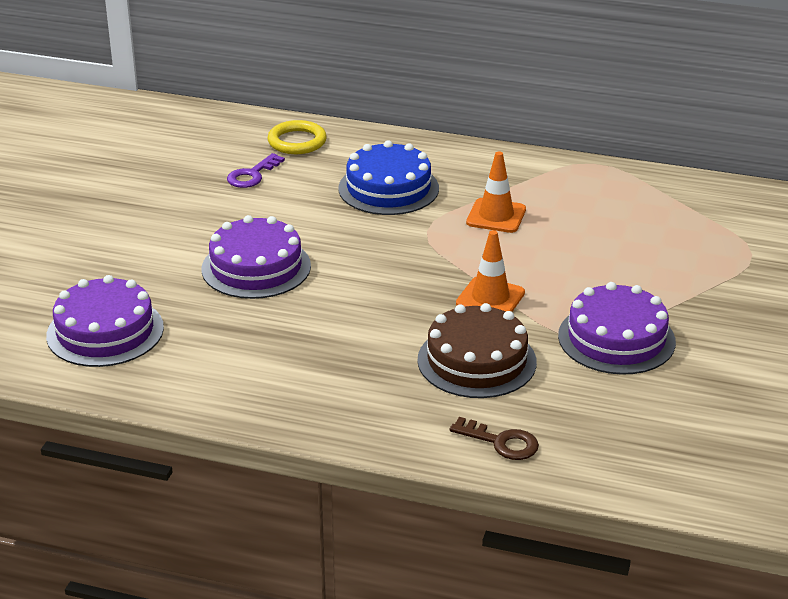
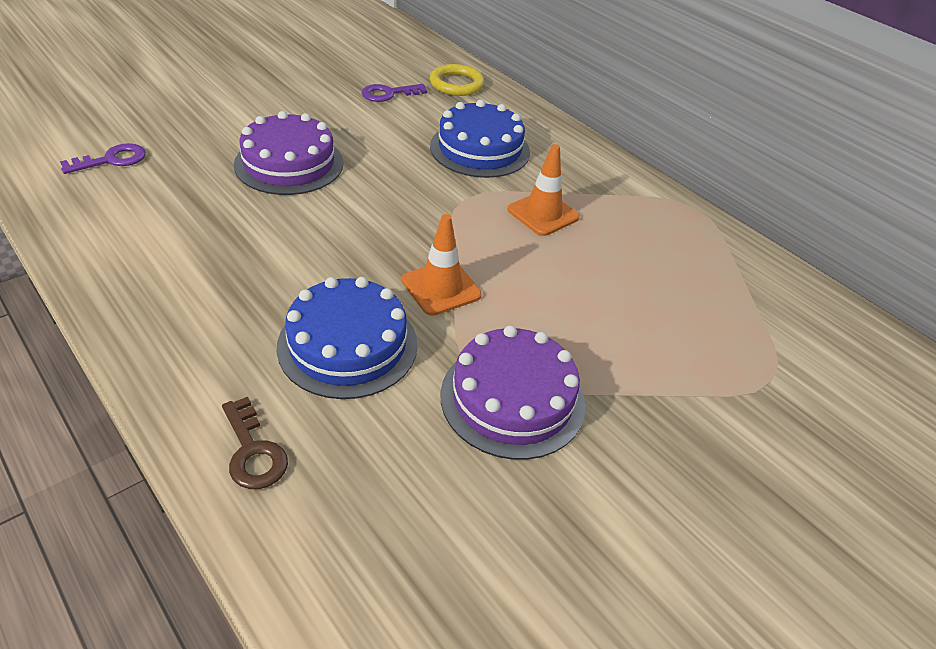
camera: 30 degrees right, 10 degrees up
purple cake [46,275,164,367] -> purple key [60,143,146,174]
brown cake [418,303,537,398] -> blue cake [277,277,418,399]

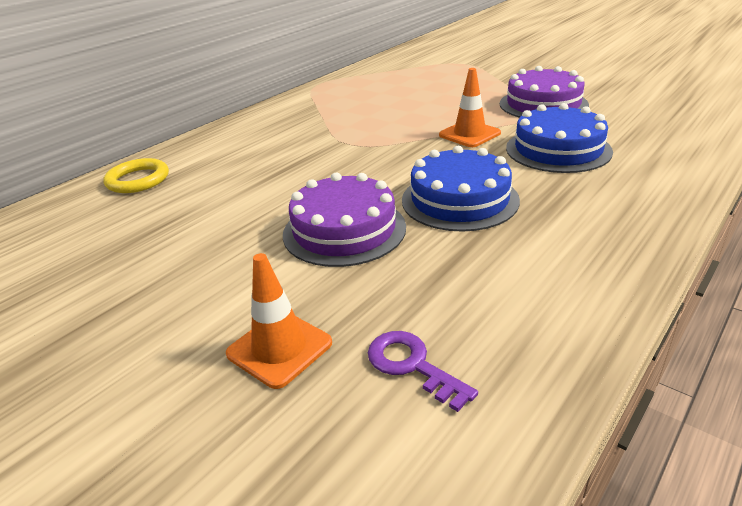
camera: 95 degrees left, 10 degrees down
brown key [222,397,288,489] -> none
purple key [361,84,427,102] -> none
blue cake [430,100,530,178] -> blue cake moved to [402,146,520,232]
orange traffic cone [507,144,580,236] -> orange traffic cone moved to [226,253,332,389]

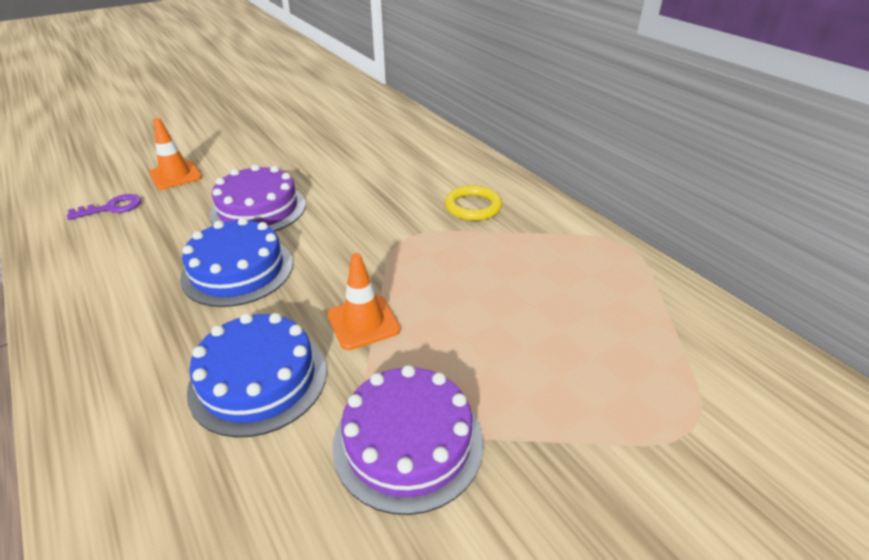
camera: 105 degrees right, 5 degrees up
yellow ring [103,158,169,193] -> yellow ring moved to [445,185,502,221]

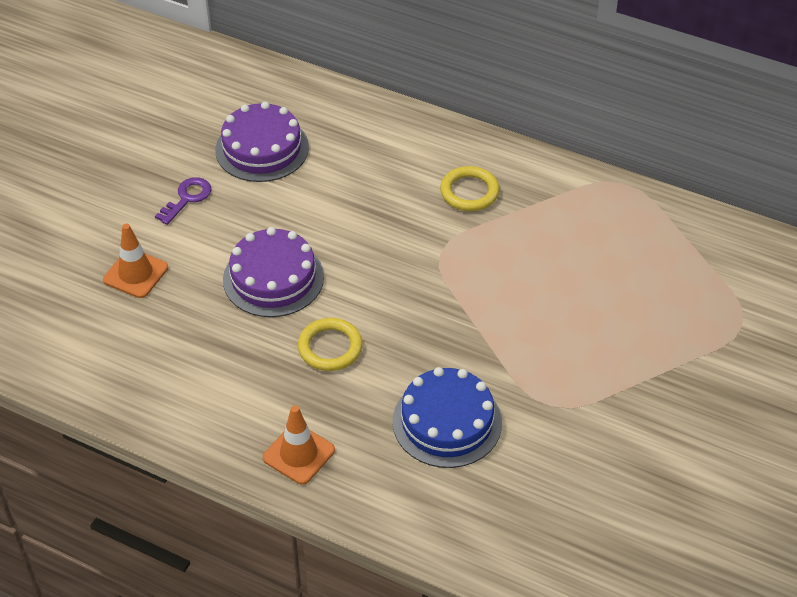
camera: 30 degrees left, 10 degrees up
purple key [67,194,141,220] -> purple key moved to [155,177,212,225]
blue cake [180,217,293,307] -> yellow ring [298,318,363,371]
orange traffic cone [327,253,401,350] -> orange traffic cone moved to [263,405,335,485]
purple cake [333,365,484,515] -> purple cake moved to [215,101,309,182]

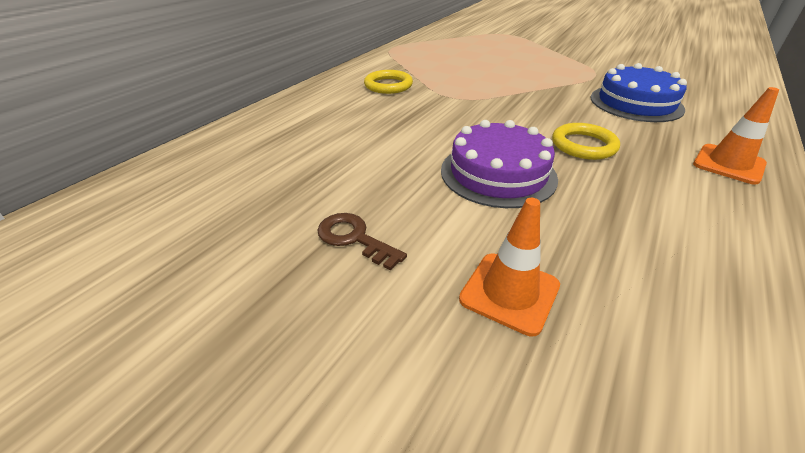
camera: 85 degrees left, 10 degrees down
purple key [155,177,212,225] -> brown key [317,213,407,271]
purple cake [215,101,309,182] -> none

